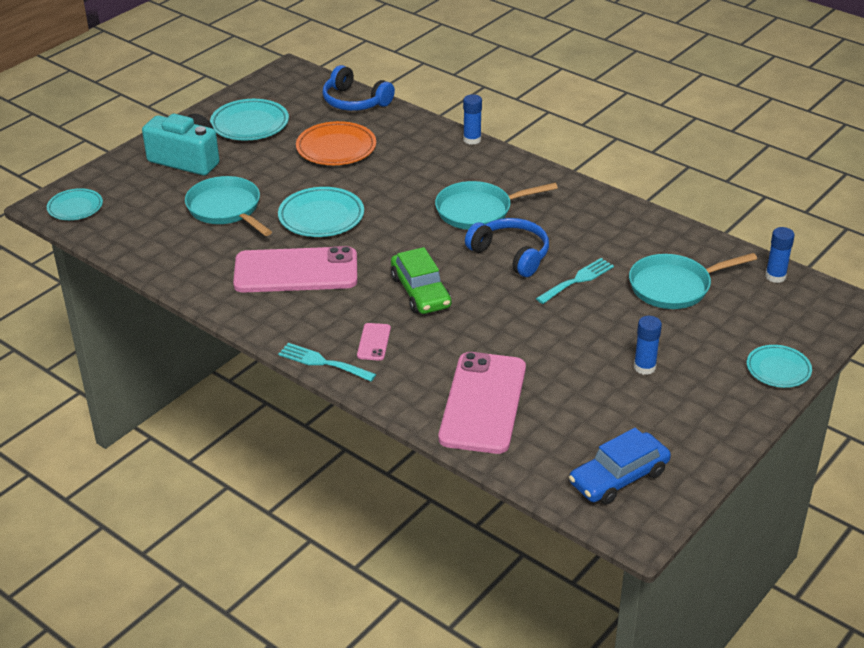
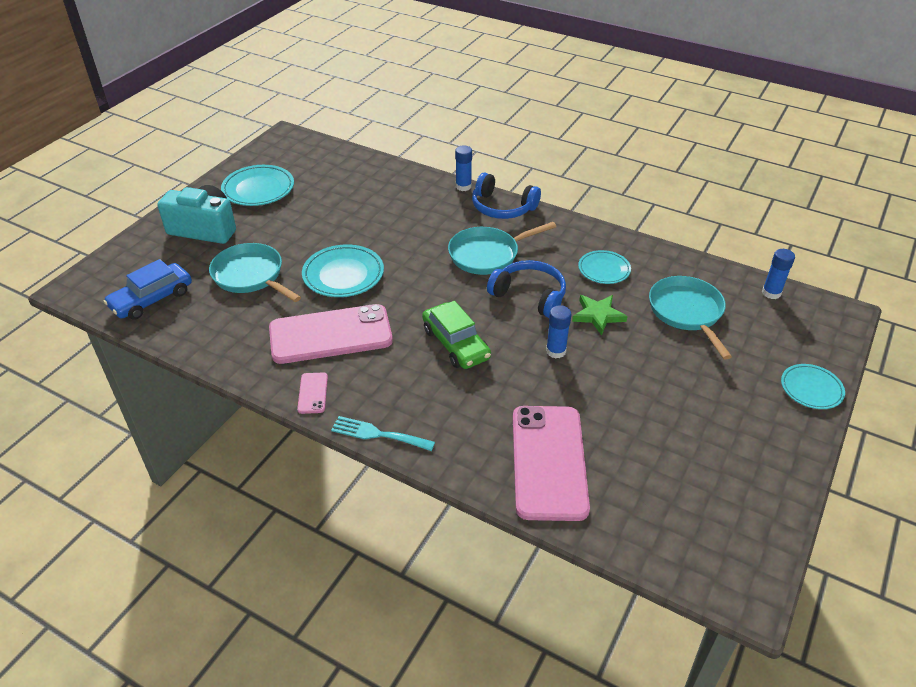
camera: 10 degrees left, 5 degrees up
turquoise plate [47,188,103,220] -> turquoise plate moved to [578,250,631,284]
orange plate [296,121,376,165] -> none
blue headphones [322,65,395,111] -> blue headphones moved to [472,172,541,219]
pink phone [357,323,391,361] -> pink phone moved to [297,373,328,414]
turquoise fork [536,258,614,304] -> green star [572,295,628,335]
blue car [569,428,671,505] -> blue car moved to [103,259,192,320]
turquoise pan [629,253,757,309] -> turquoise pan turned 105 degrees clockwise [649,276,732,360]
blue glue stick [634,316,662,375] -> blue glue stick moved to [546,305,571,358]

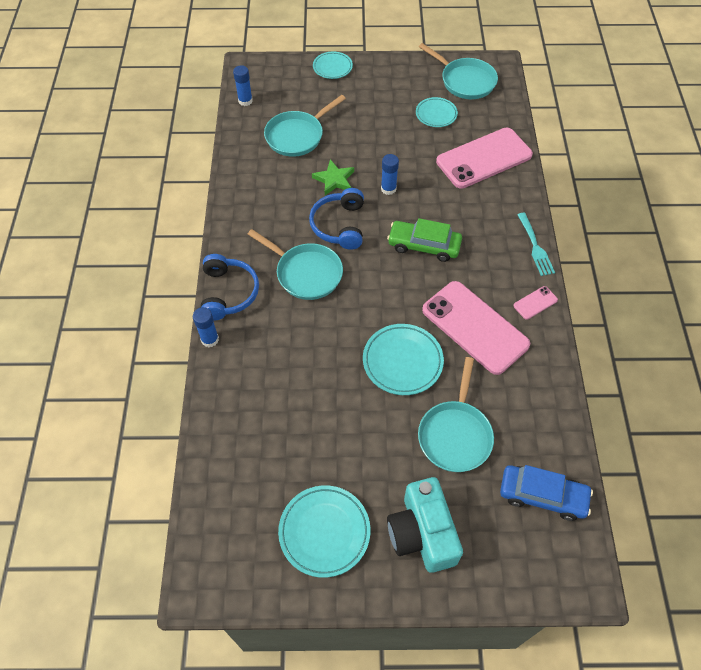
camera: 120 degrees left, 15 degrees up
green car [422,301,491,369] -> green car turned 105 degrees counterclockwise [387,218,462,262]
turquoise plate [578,250,631,284] -> turquoise plate moved to [416,97,458,127]
none -> turquoise pan [419,43,498,99]

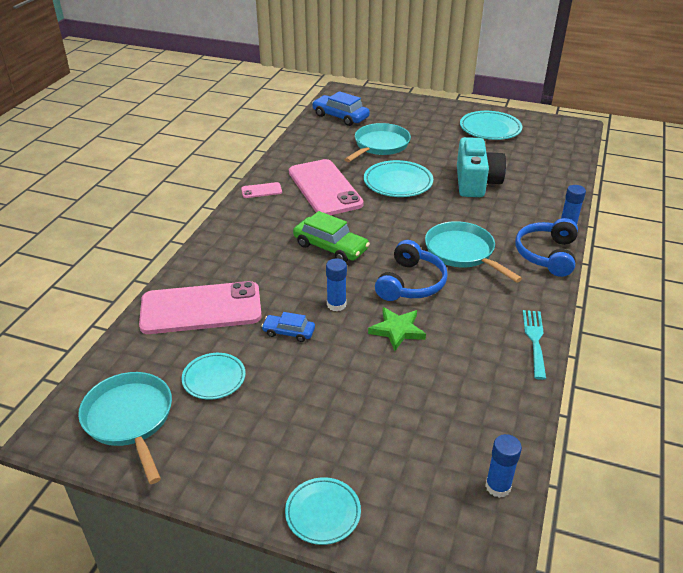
camera: 160 degrees left, 20 degrees down
turquoise pan [264,95,346,157] -> none
turquoise camera [387,477,463,573] -> turquoise camera moved to [457,137,506,197]
turquoise fork [517,213,555,276] -> turquoise fork moved to [523,310,546,380]
none -> blue car [261,312,315,342]

